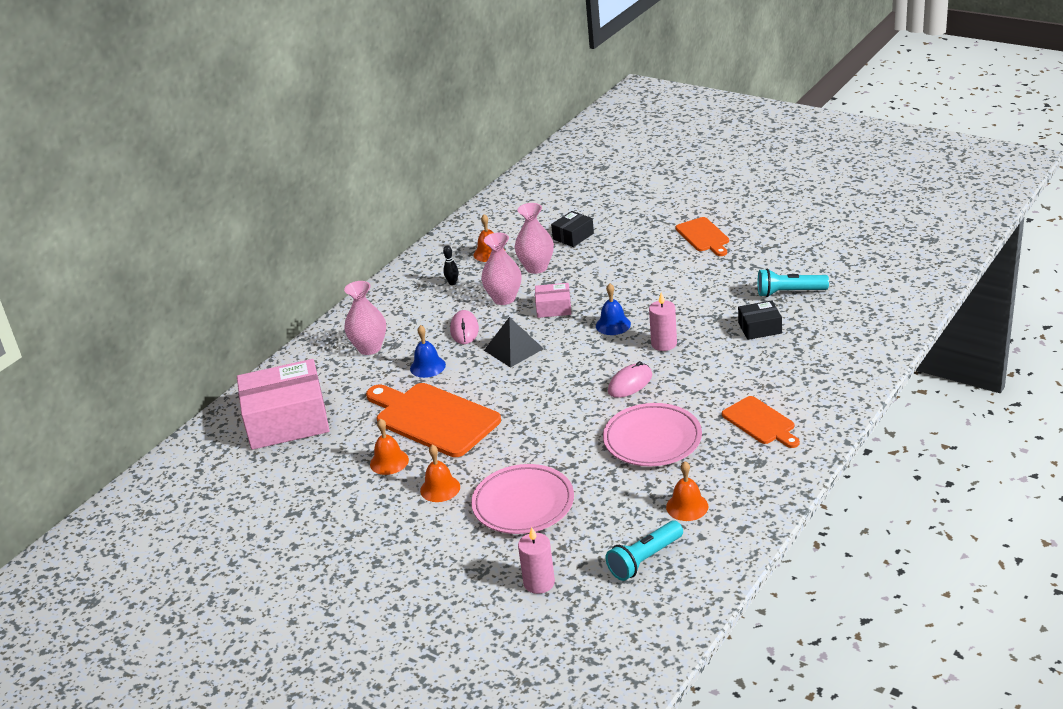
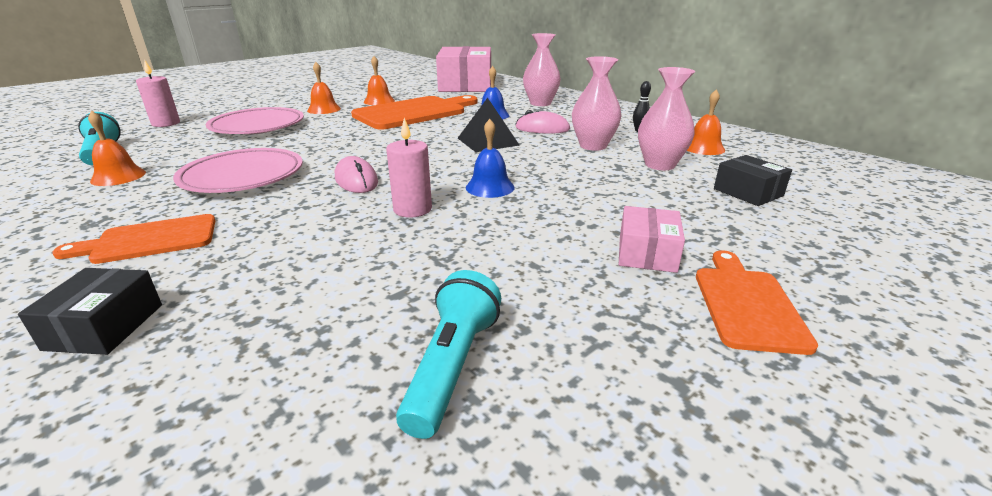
camera: 100 degrees right, 5 degrees down
pink box [535,283,571,318] -> pink box moved to [619,206,685,273]
orange cutting board [675,217,729,256] -> orange cutting board turned 105 degrees clockwise [696,250,818,355]
black box [738,300,782,340] -> black box moved to [18,268,162,355]

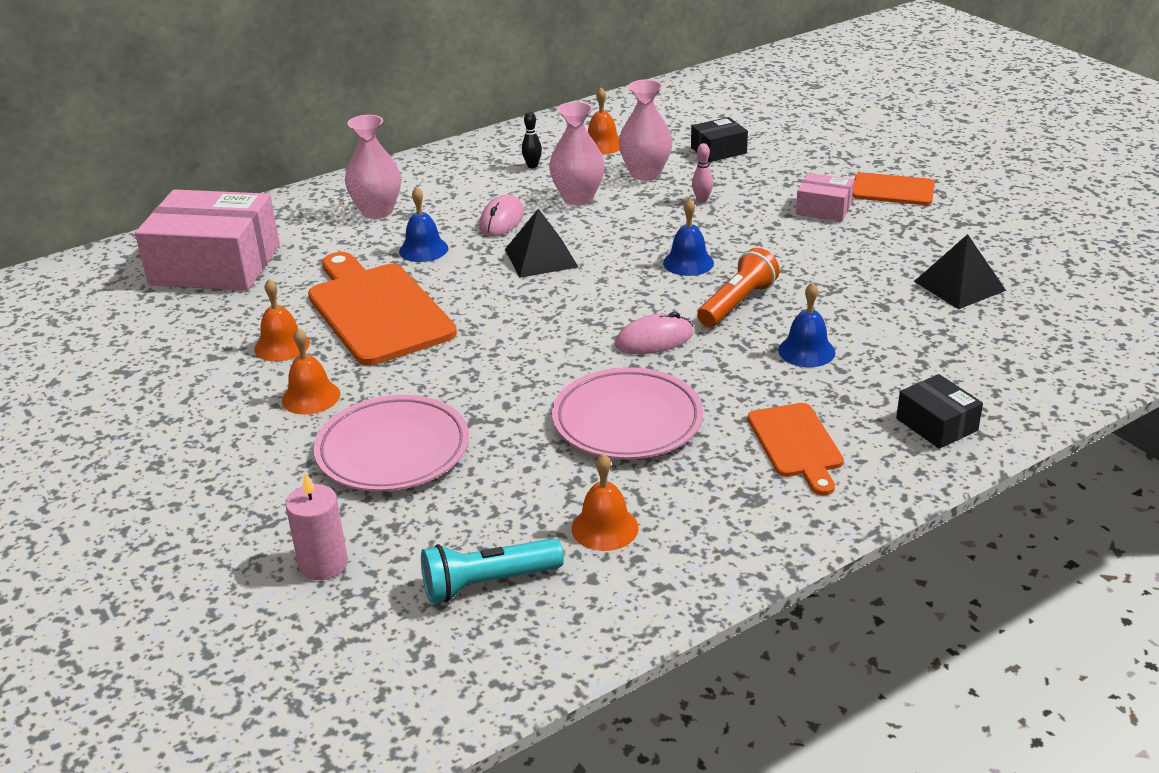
camera: 80 degrees left, 5 degrees up
black box [18,268,162,355] -> black box turned 45 degrees clockwise [896,374,983,449]
pink candle [386,118,432,217] -> orange flashlight [697,248,780,327]
turquoise flashlight [396,270,501,439] -> black pyramid [914,234,1006,309]
none -> pink bowling pin [692,143,713,203]
none -> blue bell [778,282,835,367]

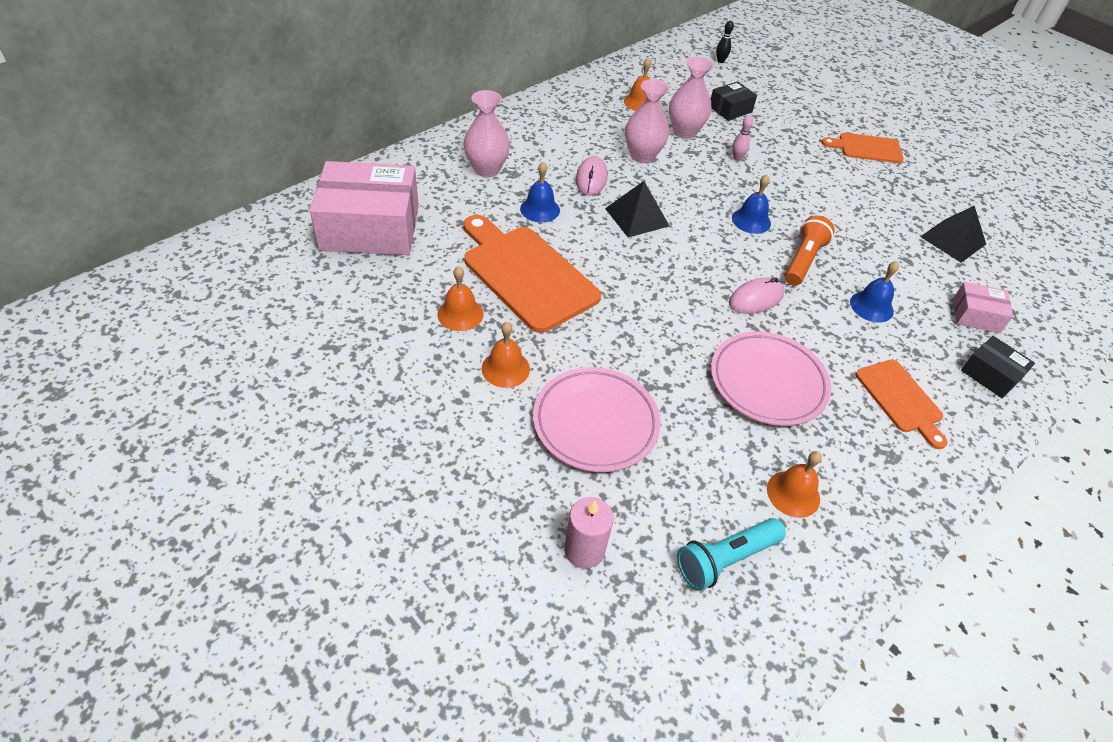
camera: 15 degrees left, 15 degrees up
black bowling pin [522,112,542,168] -> black bowling pin moved to [716,21,734,63]
pink box [796,173,854,221] -> pink box moved to [953,282,1013,333]

